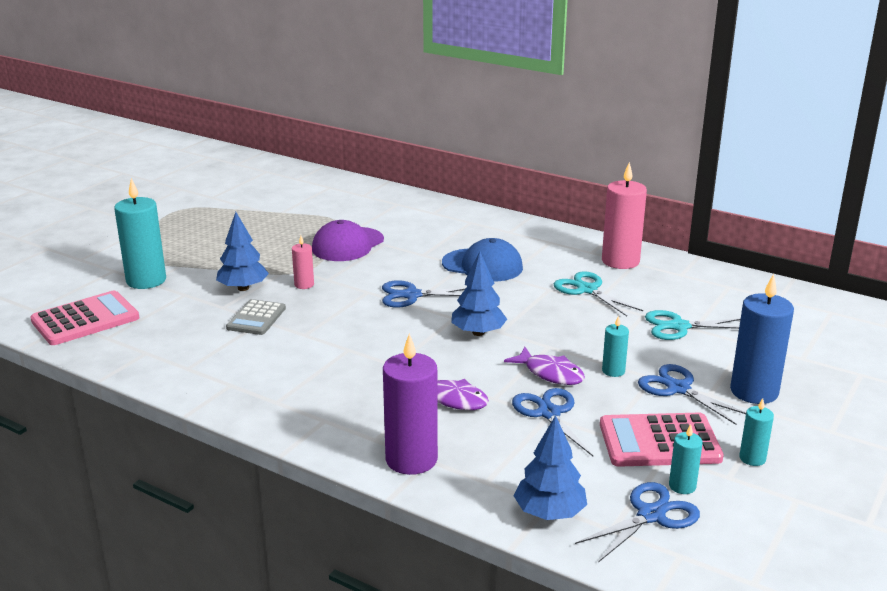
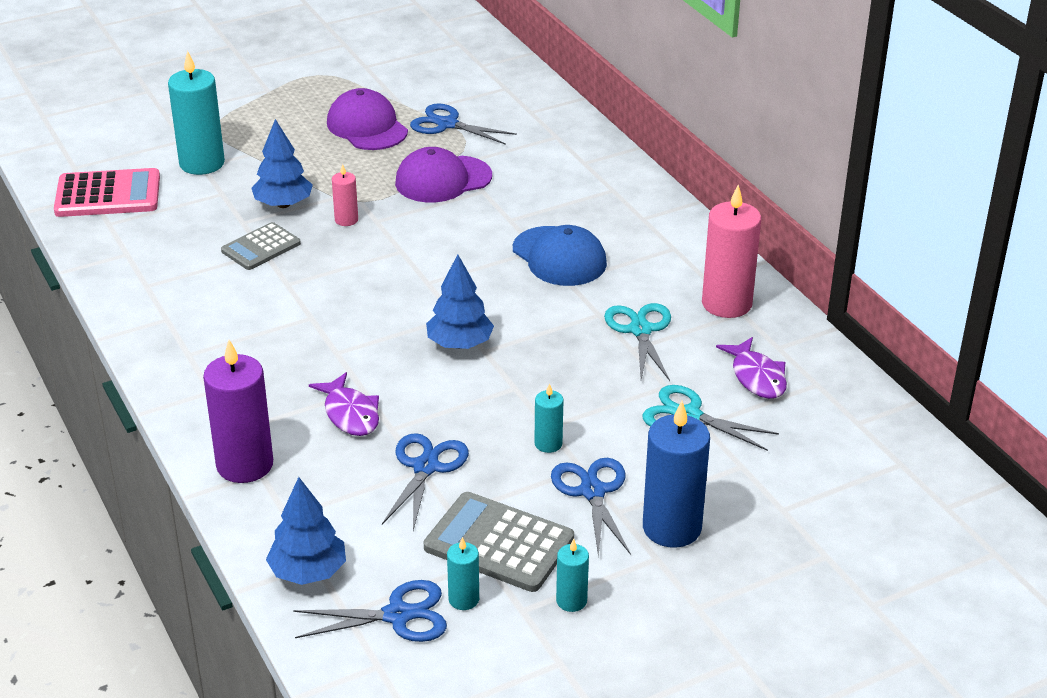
camera: 30 degrees right, 10 degrees up
blue scissors [382,280,466,308] -> blue scissors moved to [410,103,517,145]
purple fish [504,347,585,385] -> purple fish moved to [716,337,787,399]
pink calculator [600,413,724,467] -> grey calculator [424,492,574,592]
none -> purple cap [327,88,408,150]

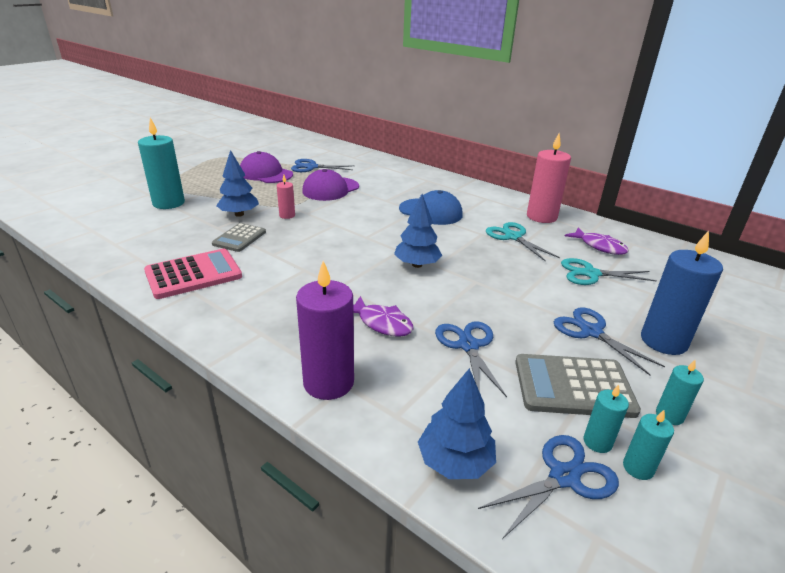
camera: 25 degrees left, 5 degrees down
pink calculator [54,168,160,217] -> pink calculator moved to [144,249,242,299]
turquoise candle [534,383,564,453] -> turquoise candle moved to [623,410,674,480]

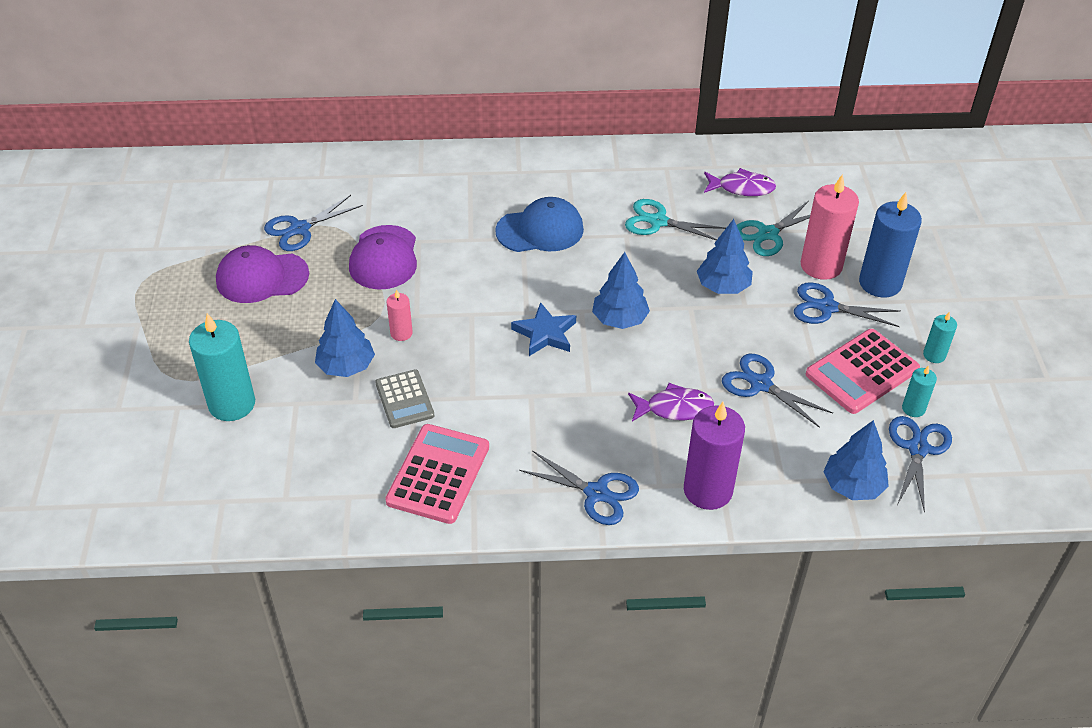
camera: 40 degrees left, 15 degrees up
grey calculator [515,354,641,418] -> pink calculator [806,329,920,414]
pink candle [527,133,571,223] -> pink candle moved to [801,174,859,280]
turquoise candle [623,410,674,480] -> none
none -> blue star [511,302,576,356]
none -> blue scissors [519,450,639,525]
none -> blue tree [697,219,753,294]

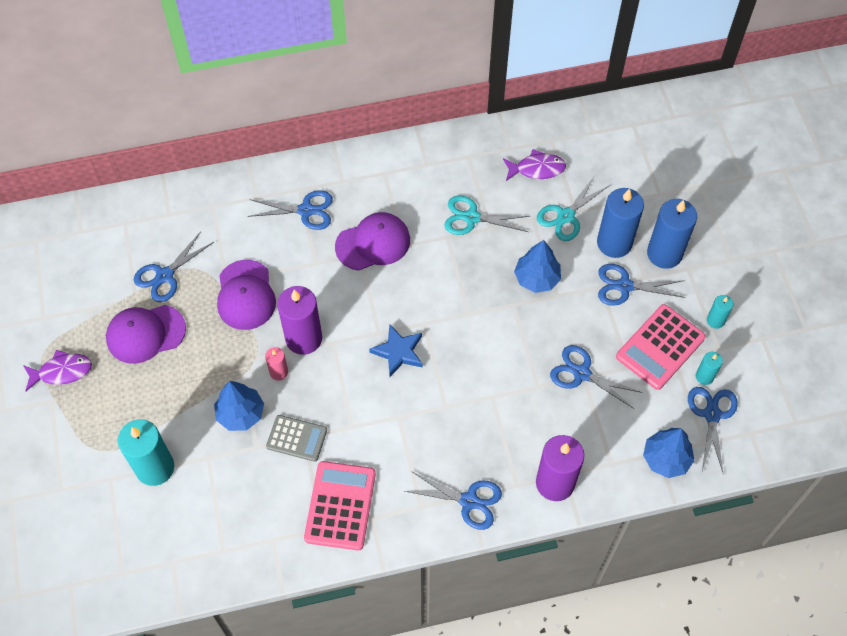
camera: 10 degrees left, 15 degrees up
grey calculator [375,369,434,428] -> grey calculator turned 45 degrees counterclockwise [266,415,327,462]
blue cap [495,197,584,252] -> purple cap [335,212,410,271]
blue tree [592,252,650,329] -> none
purple fish [628,383,714,422] -> purple fish moved to [23,350,92,391]
pink candle [801,174,859,280] -> blue candle [597,188,644,258]
none -> blue scissors [248,190,333,230]
none -> purple candle [277,286,322,355]

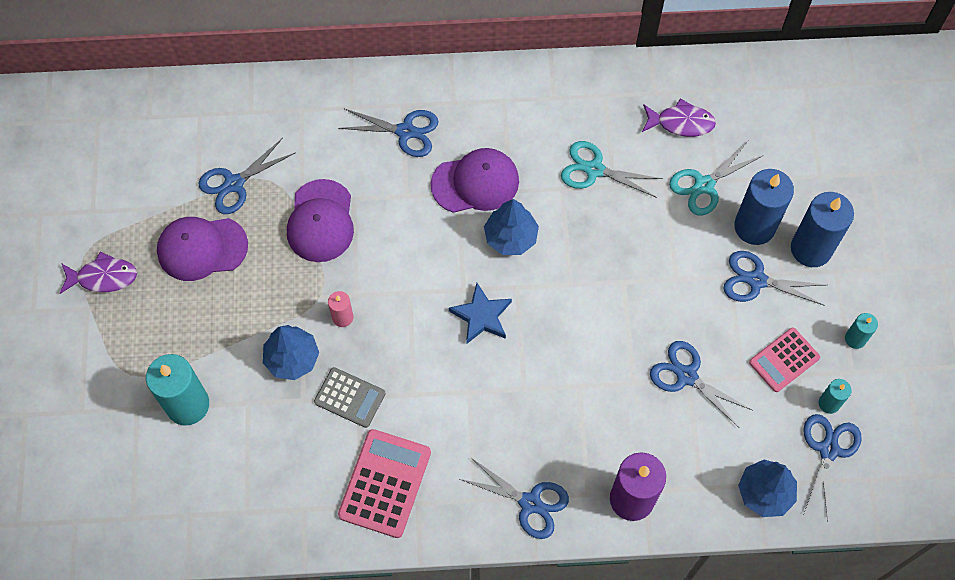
camera: 10 degrees right, 5 degrees up
purple candle [277,286,322,355] -> none
blue tree [514,240,561,293] -> blue tree moved to [484,199,539,255]
pink calculator [616,304,706,390] -> pink calculator [749,327,820,392], size x0.65

